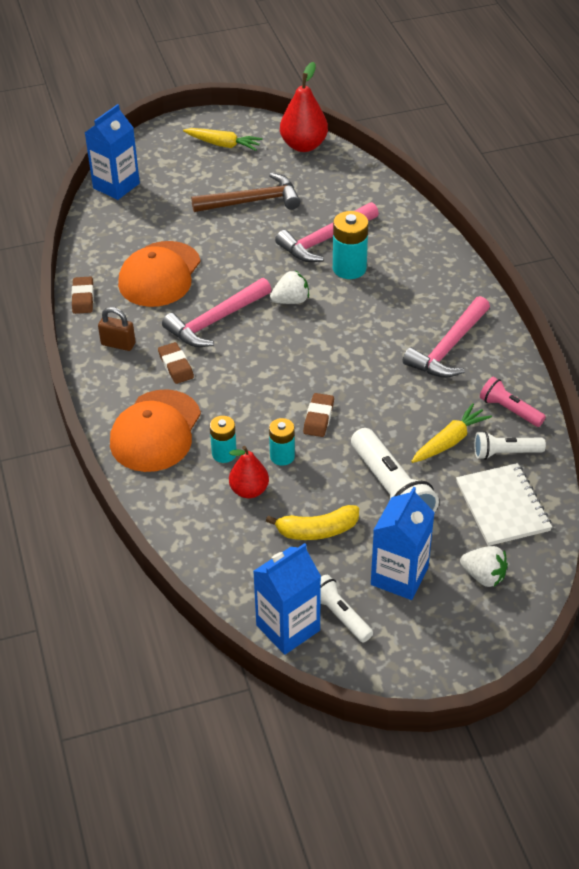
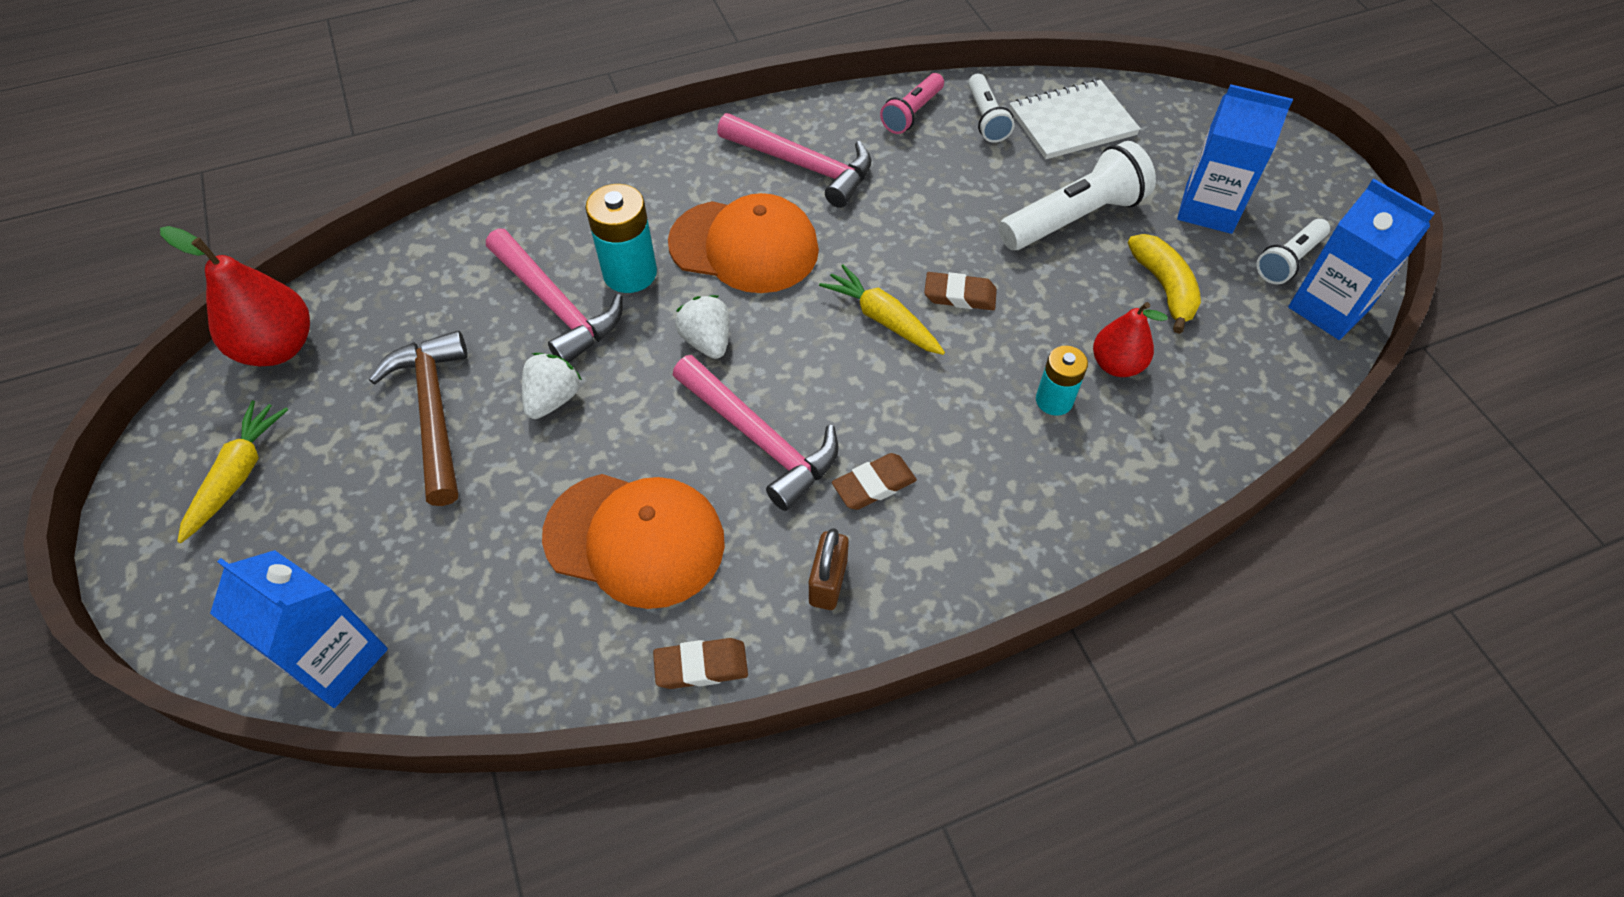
camera: 95 degrees left, 10 degrees up
orange cap [110,389,201,472] -> orange cap moved to [668,193,819,293]
turquoise battery [269,418,295,466] -> none
yellow carrot [411,403,492,463] -> yellow carrot moved to [819,264,945,355]
white strawberry [460,546,508,587] -> white strawberry moved to [522,353,582,419]

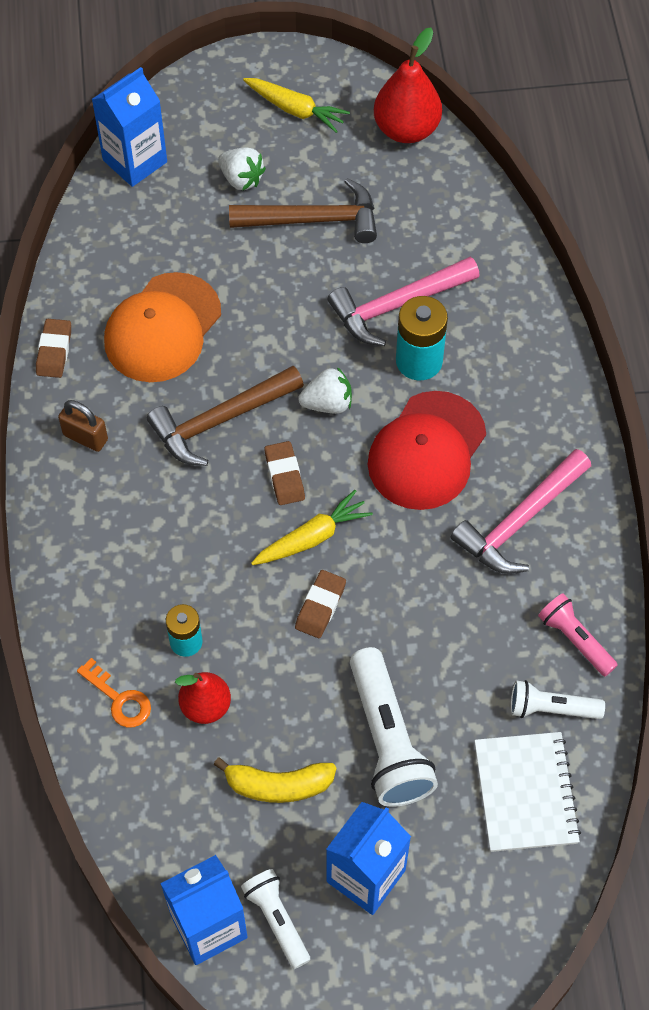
camera: 105 degrees right, 5 degrees up
white strawberry [522,353,582,419] -> white strawberry moved to [218,147,266,191]
orange cap [668,193,819,293] -> red cap [368,391,486,510]
pink hammer [673,355,838,511] -> brown hammer [147,366,304,466]
brown eraser [832,453,917,510] -> brown eraser moved to [264,441,305,505]
none -> orange key [77,658,151,728]

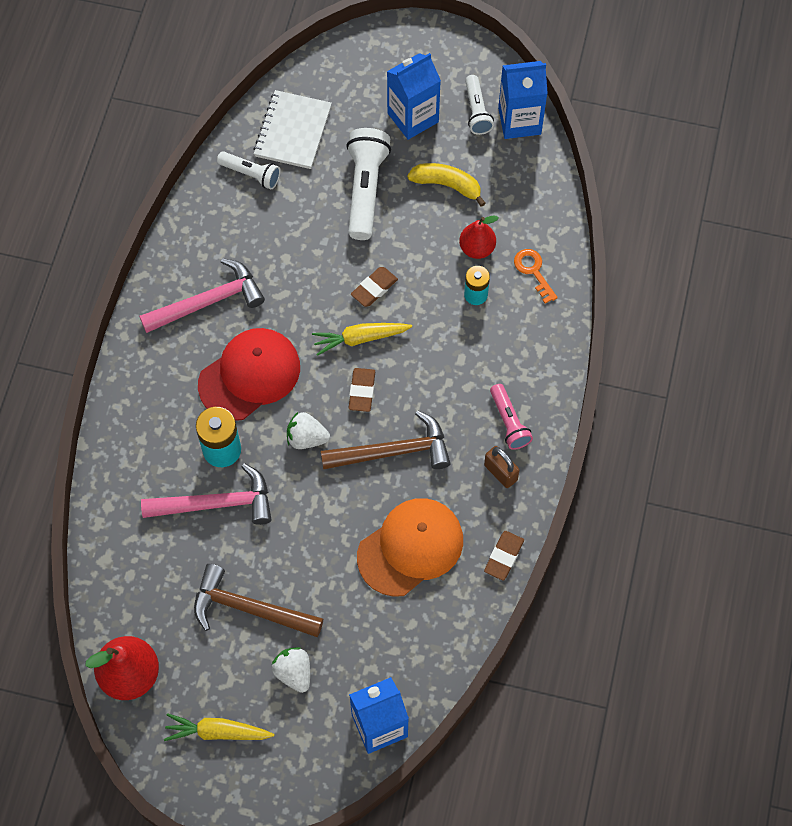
camera: 160 degrees left, 5 degrees up
yellow carrot [243,78,350,133] -> yellow carrot turned 45 degrees counterclockwise [164,713,274,741]
pink flashlight [538,593,618,677] -> pink flashlight moved to [490,384,533,450]

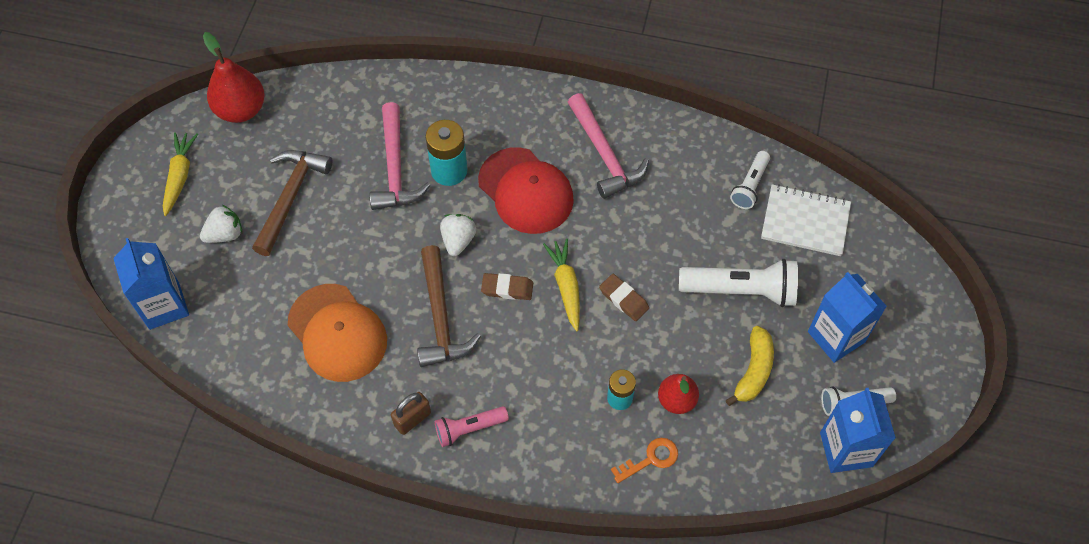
camera: 90 degrees right, 5 degrees down
brown eraser [484,531,524,581] -> none

